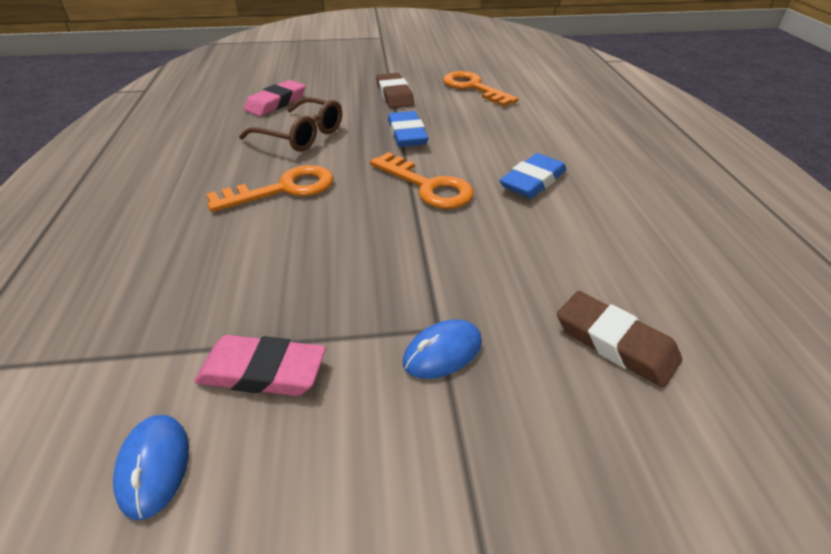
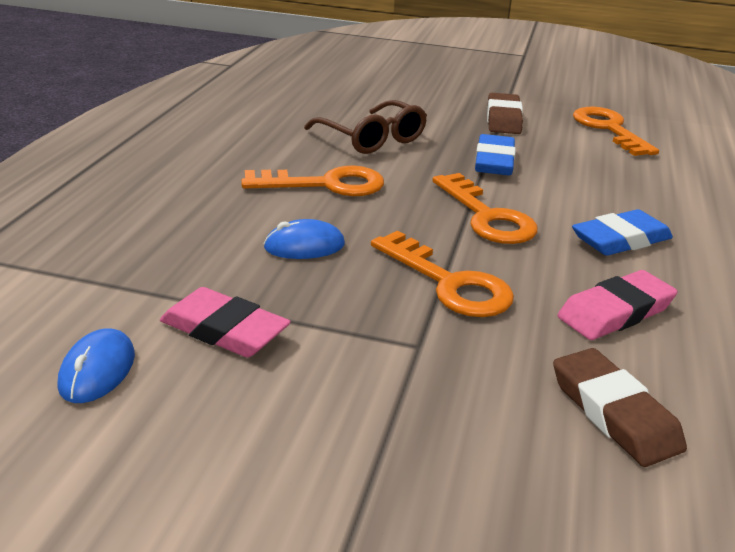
camera: 20 degrees right, 10 degrees down
pink eraser [244,80,306,116] -> pink eraser moved to [557,270,677,340]
blue mouse [403,320,482,379] -> blue mouse moved to [263,219,345,259]
none -> orange key [371,231,514,317]

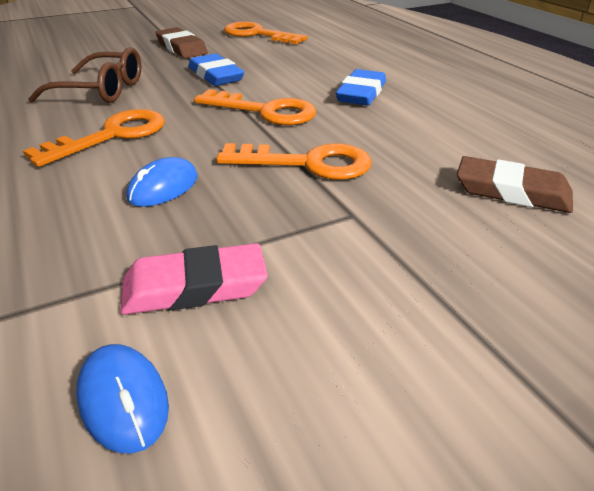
camera: 40 degrees left, 5 degrees up
pink eraser [557,270,677,340] -> none

